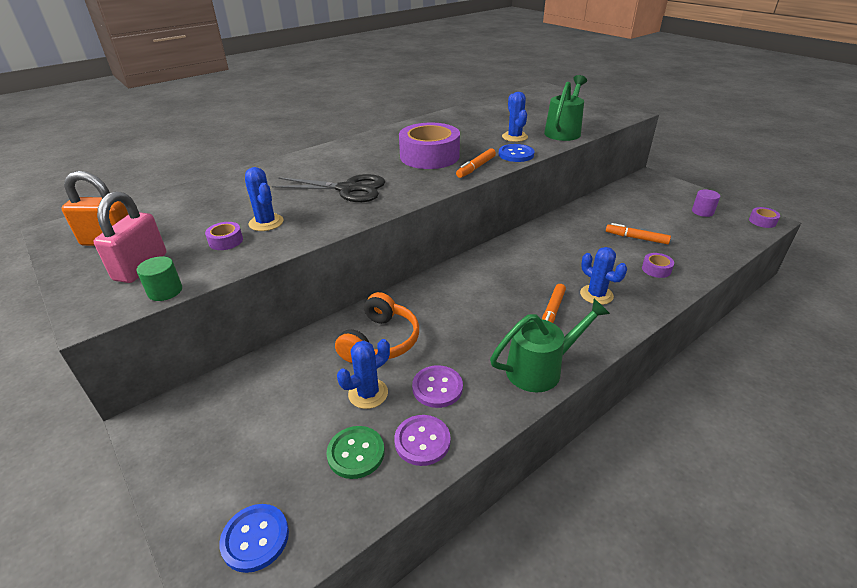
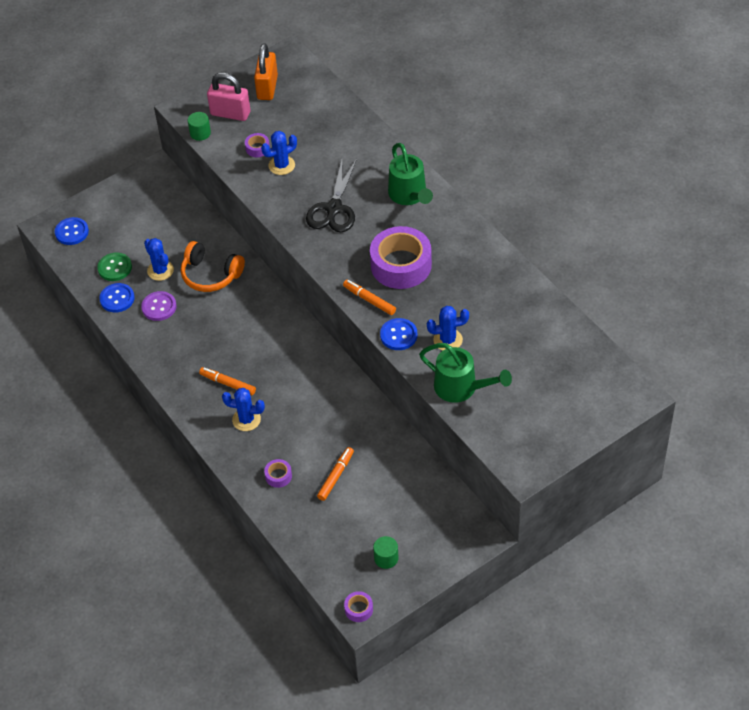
camera: 95 degrees right, 15 degrees up
purple button [394,415,451,466] -> blue button [99,283,135,312]
green watering can [490,299,610,392] -> green watering can moved to [388,143,433,205]
blue cactus [580,247,627,305] -> blue cactus turned 45 degrees clockwise [222,388,265,431]
purple cylinder [692,189,720,217] -> green cylinder [373,536,399,569]

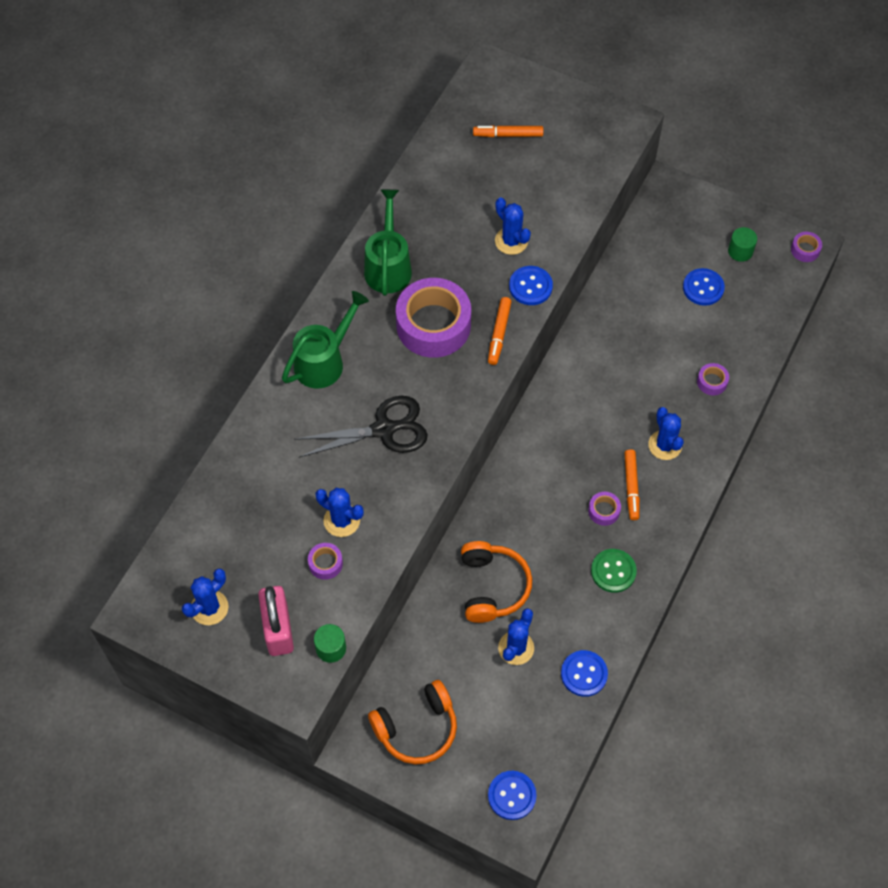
camera: 120 degrees left, 10 degrees up
green button [97,252,132,281] -> green button moved to [591,549,637,593]
purple button [141,291,176,321] -> none
orange padlock [254,43,278,100] -> blue cactus [182,568,229,625]
orange marker [317,447,354,501] -> orange marker moved to [473,125,543,137]
green watering can [419,343,512,403] -> green watering can moved to [364,189,412,296]
none -> orange headphones [368,680,457,765]
none -> purple tape [588,492,621,526]
none -> blue button [683,268,725,306]

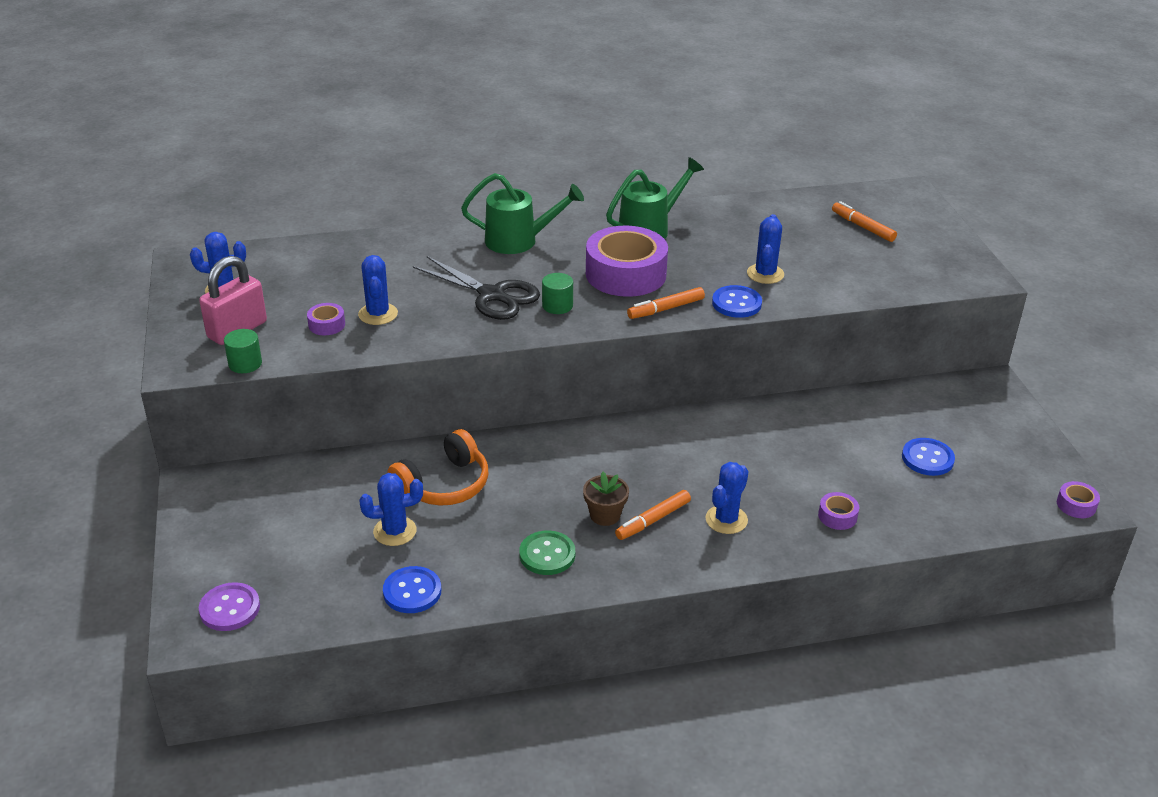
camera: 50 degrees right, 25 degrees down
orange headphones [368,680,457,765] -> none
blue button [488,771,537,820] -> purple button [199,582,260,631]
purple tape [588,492,621,526] -> brown flower pot [583,472,629,526]
green cylinder [728,227,757,262] -> green cylinder moved to [542,273,573,314]

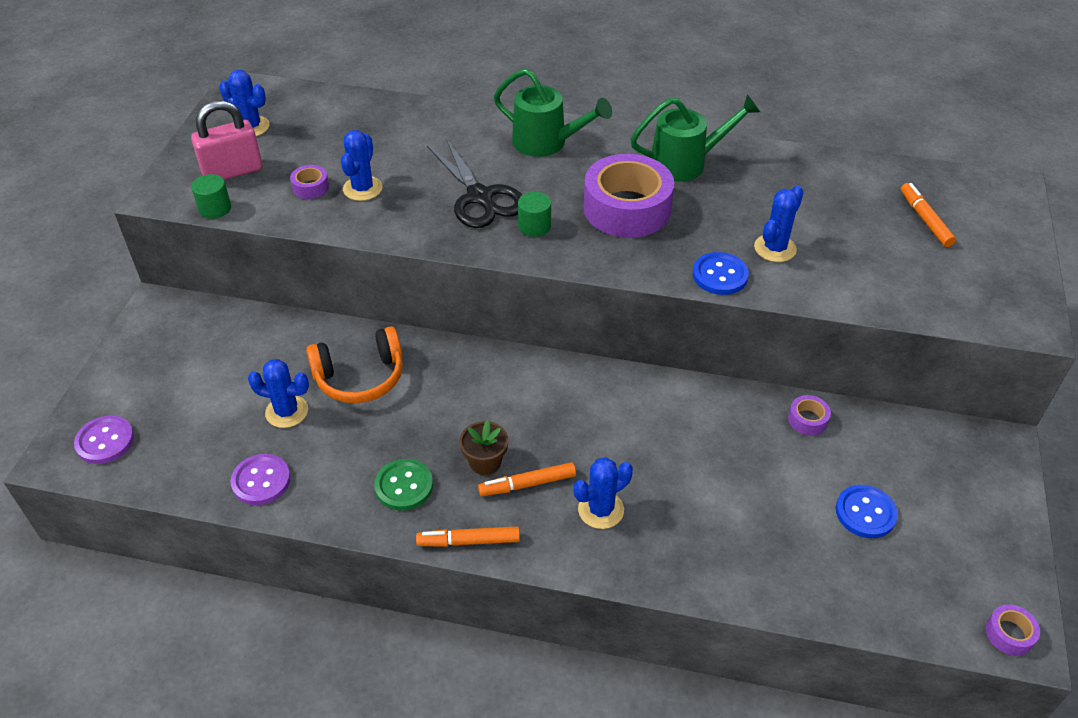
camera: 25 degrees right, 10 degrees up
blue button [383,566,441,613] -> purple button [231,454,291,505]
orange marker [627,287,705,319] -> orange marker moved to [416,526,520,547]
purple tape [818,492,859,530] -> purple tape moved to [788,395,831,436]

